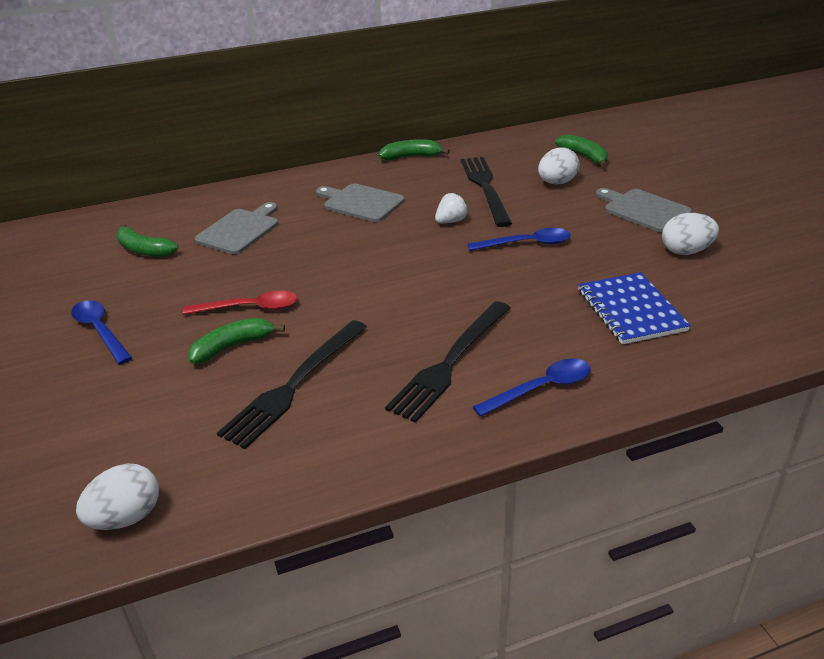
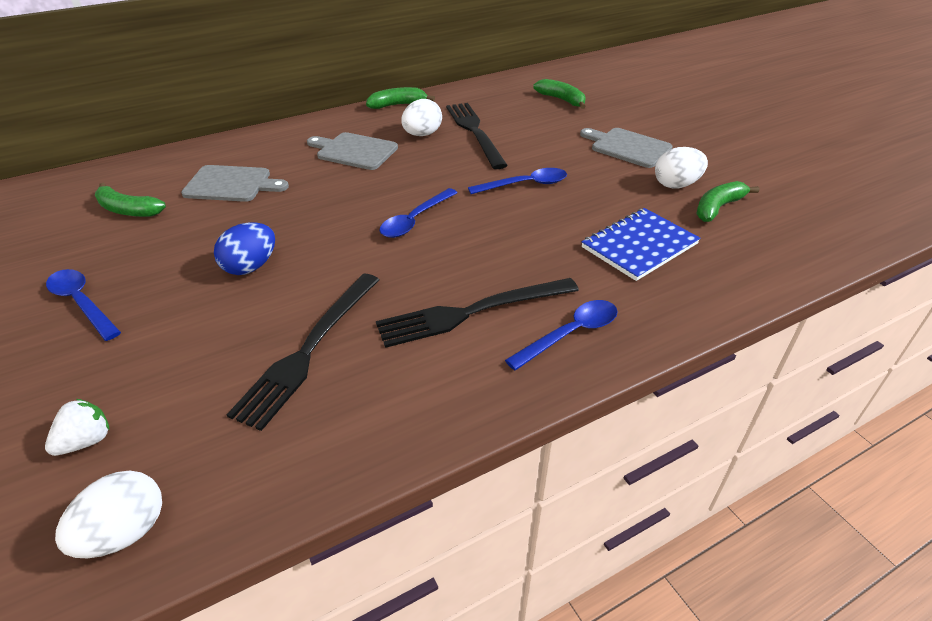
camera: 10 degrees left, 5 degrees up
red spoon [183,290,297,315] -> blue egg [214,223,275,275]
green banana [188,318,285,364] -> green banana moved to [696,181,759,222]
grey cutting board [194,202,278,254] -> grey cutting board turned 75 degrees clockwise [181,165,289,202]
black fork [385,301,510,423] -> black fork turned 45 degrees clockwise [376,278,579,348]
white strawberry [435,193,468,223] -> white strawberry moved to [45,399,109,456]
white egg [538,147,579,185] -> white egg moved to [401,99,442,136]
blue notebook [578,272,691,345] -> blue notebook turned 75 degrees clockwise [582,208,701,281]
none -> blue spoon [379,188,457,238]

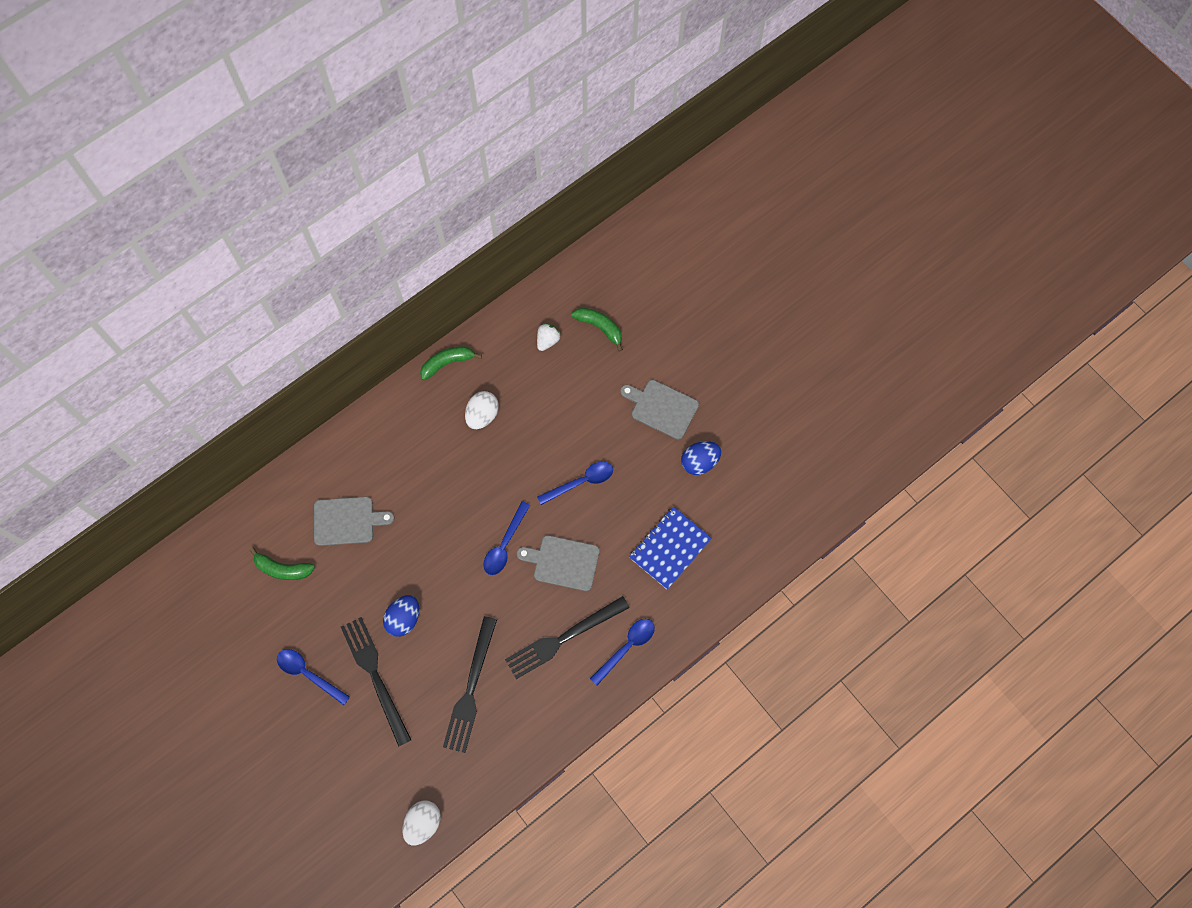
camera: 10 degrees left, 30 degrees up
white strawberry [45,399,109,456] -> white strawberry moved to [537,323,561,351]
grey cutting board [307,132,398,170] -> grey cutting board moved to [517,535,600,591]
black fork [446,103,508,169] -> black fork moved to [341,617,411,747]
white egg [655,147,708,189] -> blue egg [681,441,721,475]
green banana [696,181,759,222] -> none

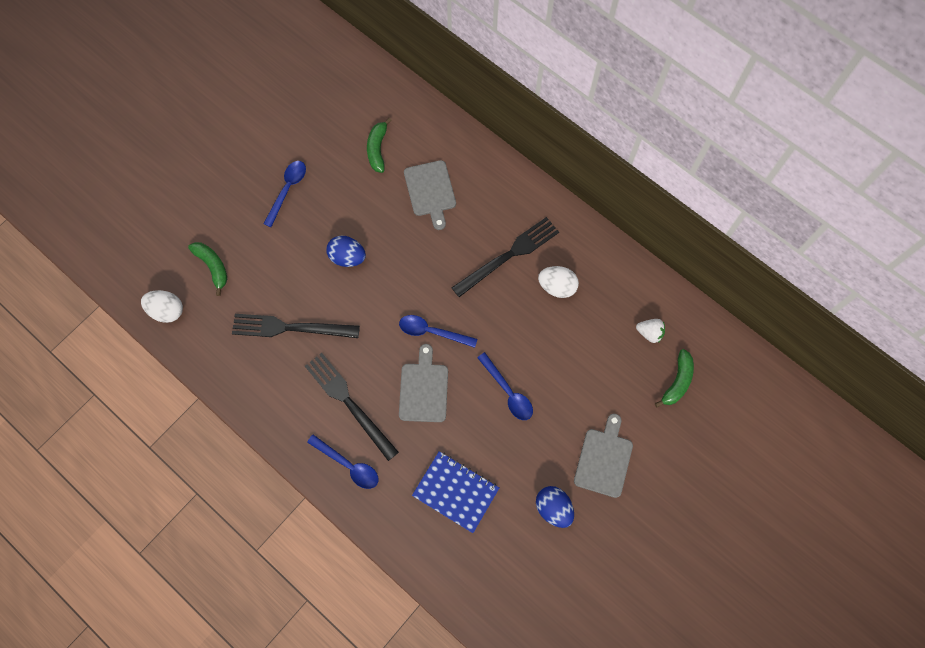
camera: 80 degrees right, 0 degrees up
black fork [341,617,411,747] -> black fork moved to [452,217,559,297]
green banana [420,346,482,380] -> green banana moved to [188,242,227,296]

